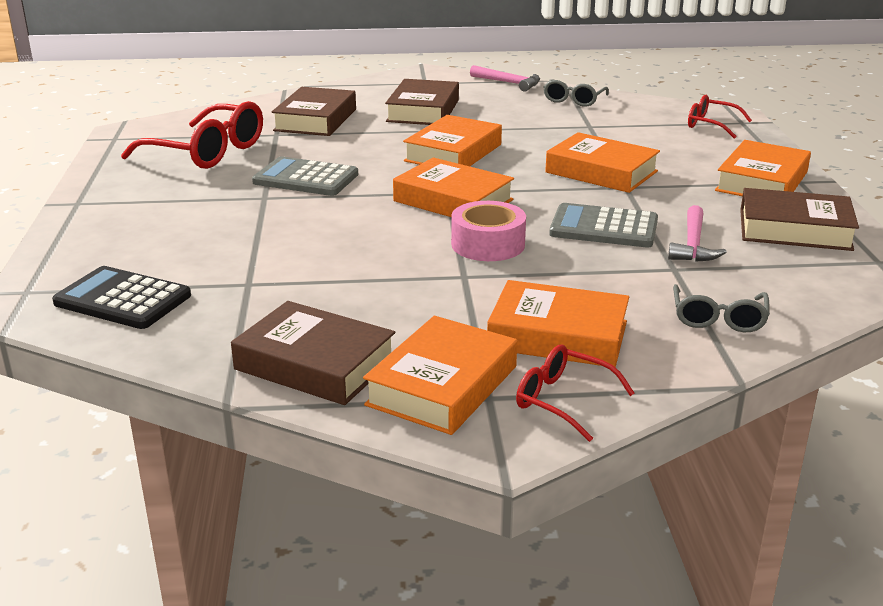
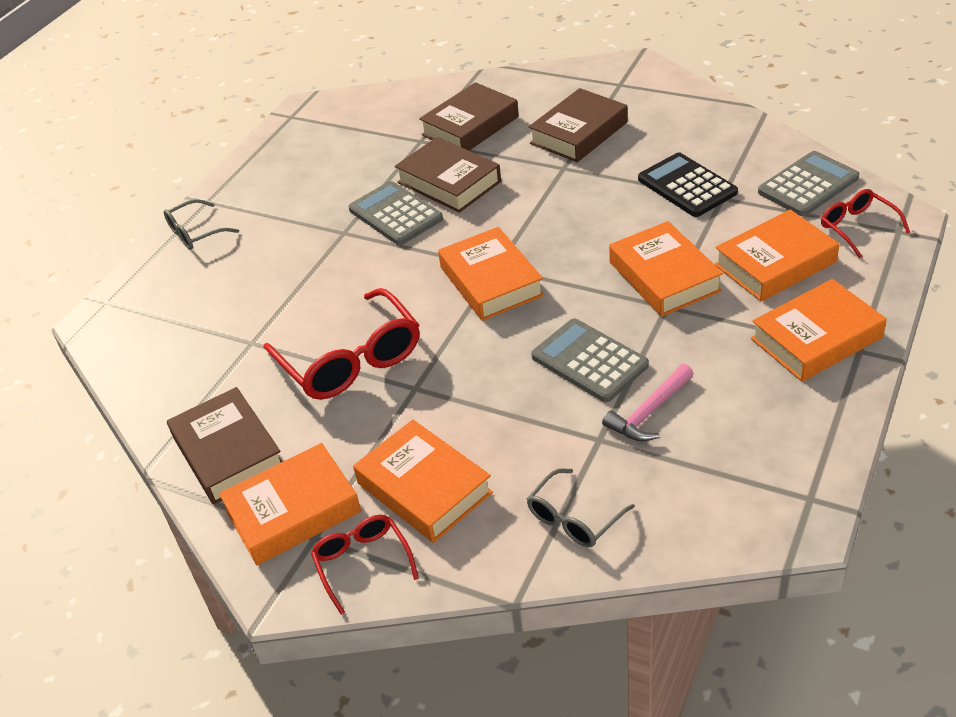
camera: 35 degrees right, 15 degrees up
black calculator [52,266,191,329] -> black calculator moved to [638,152,738,217]
red glasses [121,101,263,169] -> red glasses moved to [264,288,420,400]
orange book [403,115,502,166] -> orange book moved to [714,210,839,301]
pink tape [451,201,526,261] -> none
pink hammer [470,65,540,92] -> none
grey glasses [544,79,609,107] -> grey glasses moved to [164,199,239,250]
brown book [740,188,859,251] -> brown book moved to [395,137,501,213]
none -> grey calculator [758,151,859,216]

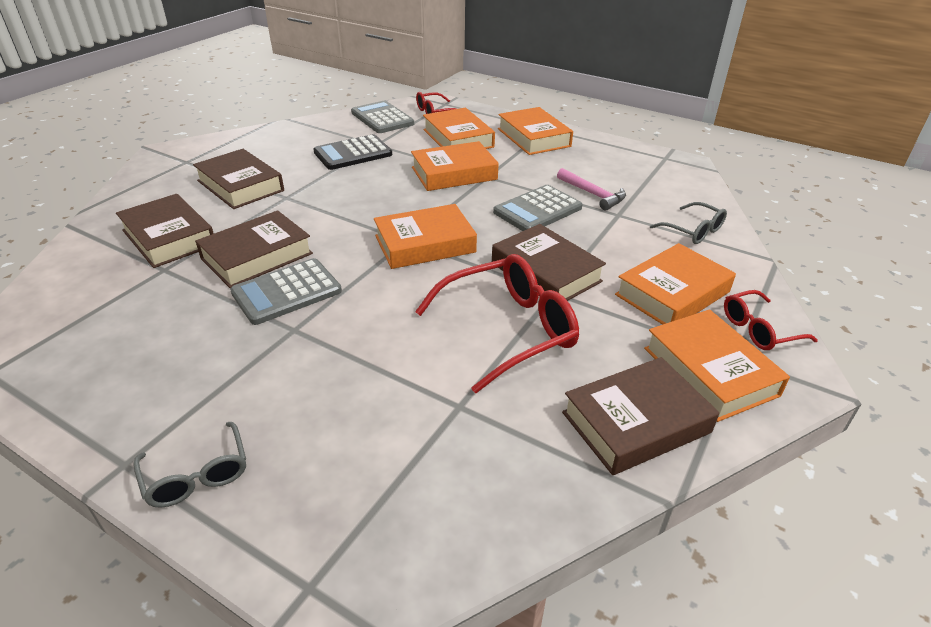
camera: 90 degrees left, 5 degrees down
none -> brown book [492,224,606,301]

